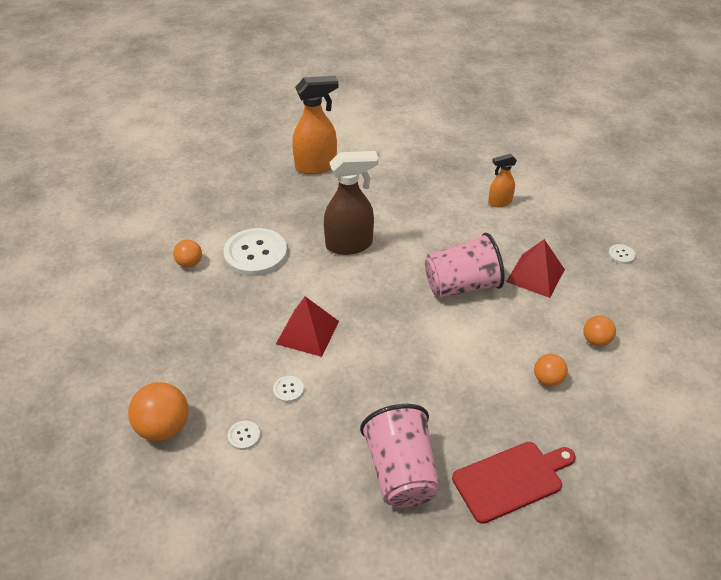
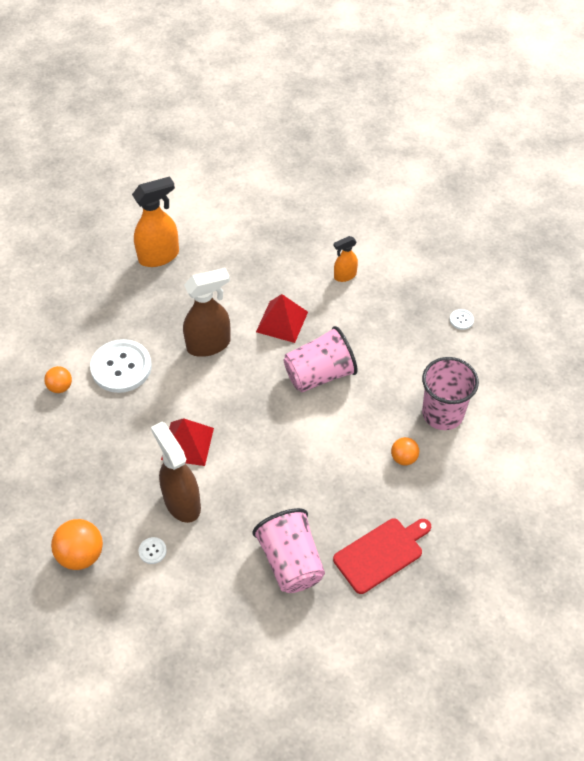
camera: 10 degrees left, 10 degrees up
white button [273,376,304,403] -> brown spray bottle [151,422,201,523]
red pyramid [506,239,565,298] -> red pyramid moved to [256,294,308,343]
orange ball [583,315,616,346] -> pink cup [422,357,479,430]

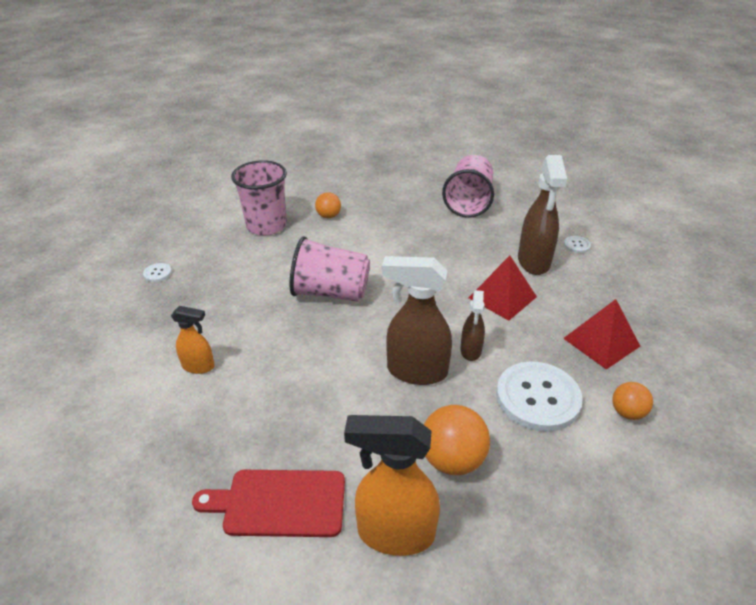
camera: 145 degrees left, 15 degrees down
orange ball [51,519,103,570] -> orange ball moved to [424,405,490,475]
red pyramid [256,294,308,343] -> red pyramid moved to [563,299,640,370]
red cutting board [333,518,431,594] -> red cutting board moved to [192,470,345,537]
none -> brown spray bottle [460,290,485,361]

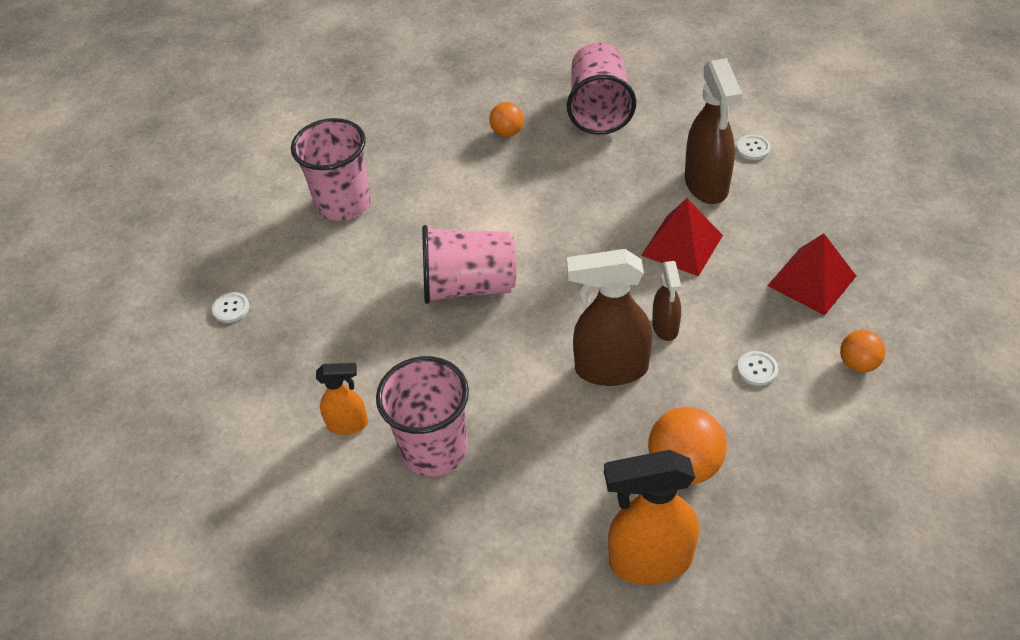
camera: 10 degrees left, 10 degrees up
red cutting board [192,470,345,537] -> none
orange ball [315,192,341,218] -> orange ball moved to [489,102,524,137]
white button [496,361,583,432] -> white button [737,351,778,386], size x0.41
none -> pink cup [376,356,469,476]

